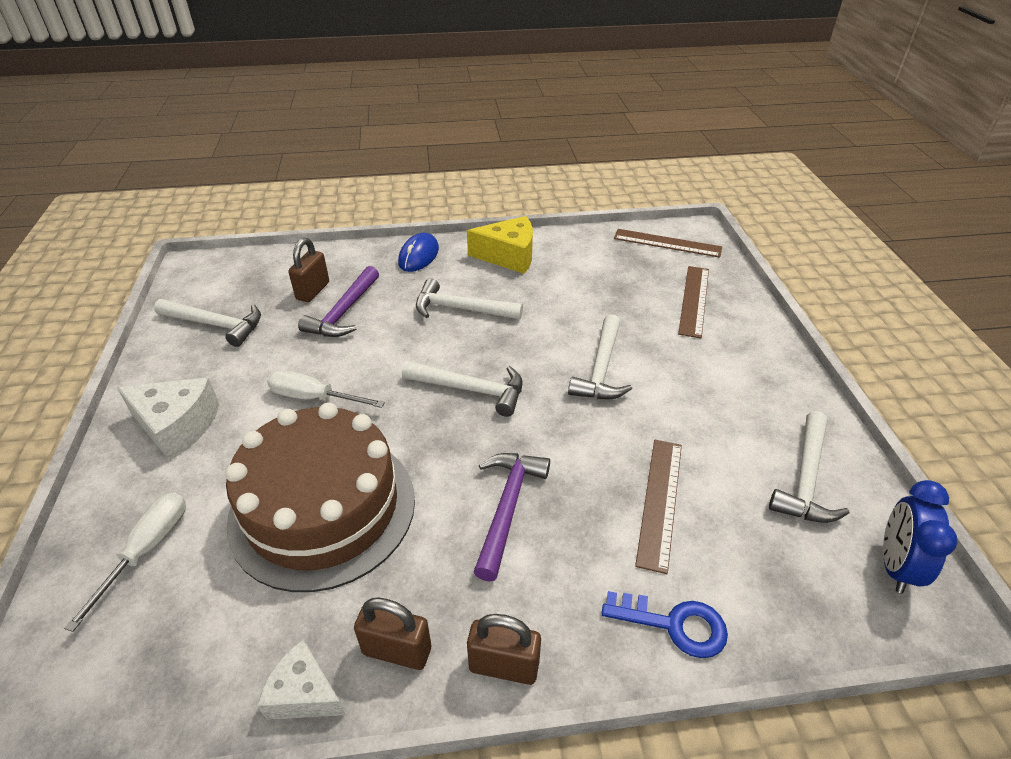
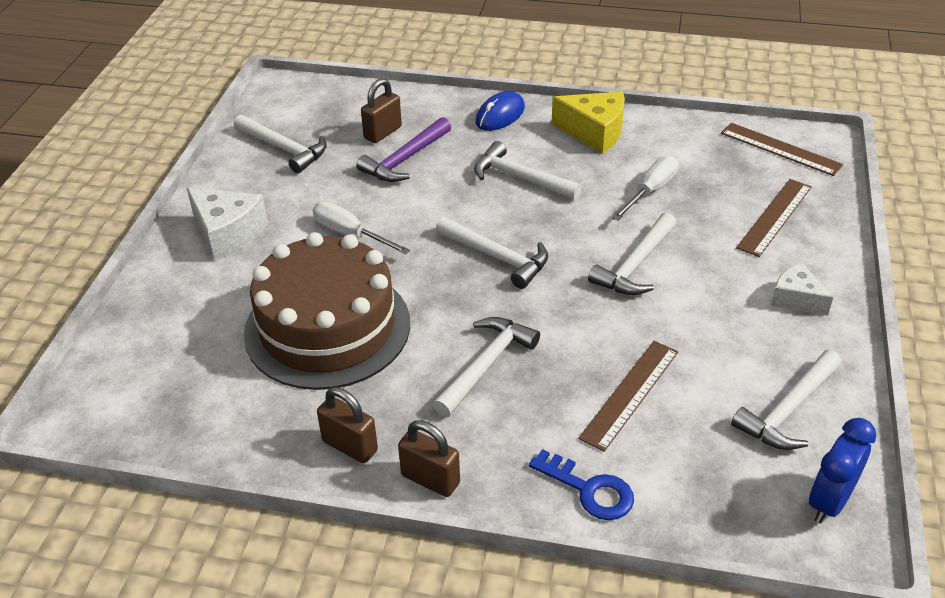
camera: 20 degrees right, 0 degrees up
white screwdriver [64,492,186,632] -> white screwdriver moved to [612,156,678,221]
white cheese [257,639,346,720] -> white cheese moved to [771,263,833,316]
purple hammer [474,453,550,582] -> white hammer [433,317,540,417]

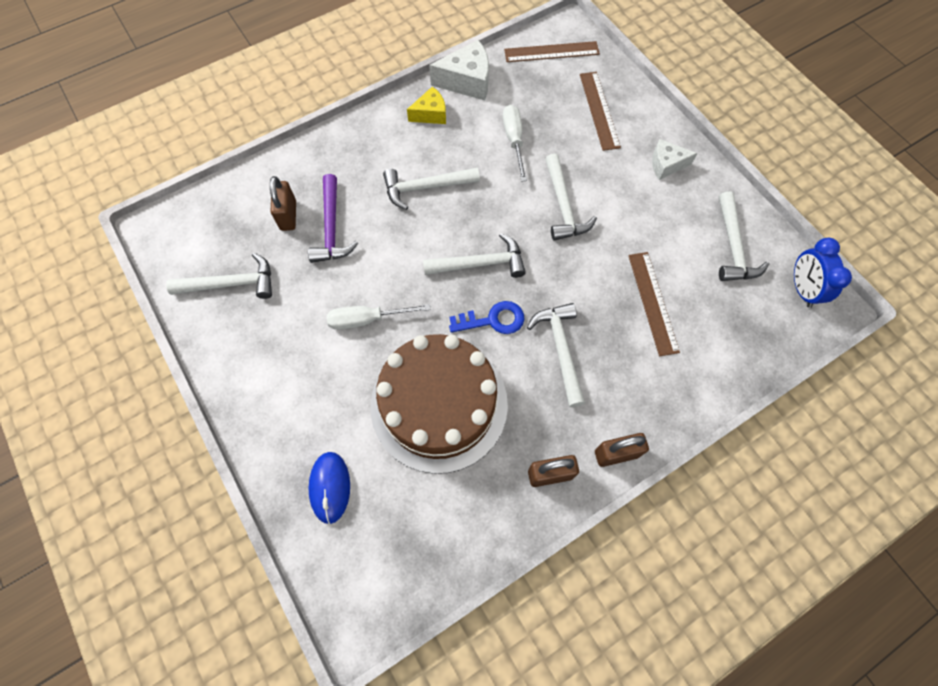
camera: 45 degrees left, 25 degrees up
white cheese [187,188,268,260] -> white cheese moved to [429,40,489,101]
blue mouse [476,91,525,131] -> blue mouse moved to [308,452,350,524]
blue key [529,449,634,520] -> blue key moved to [449,301,525,334]
yellow cheese [551,92,625,154] -> yellow cheese [407,86,446,124], size x0.64

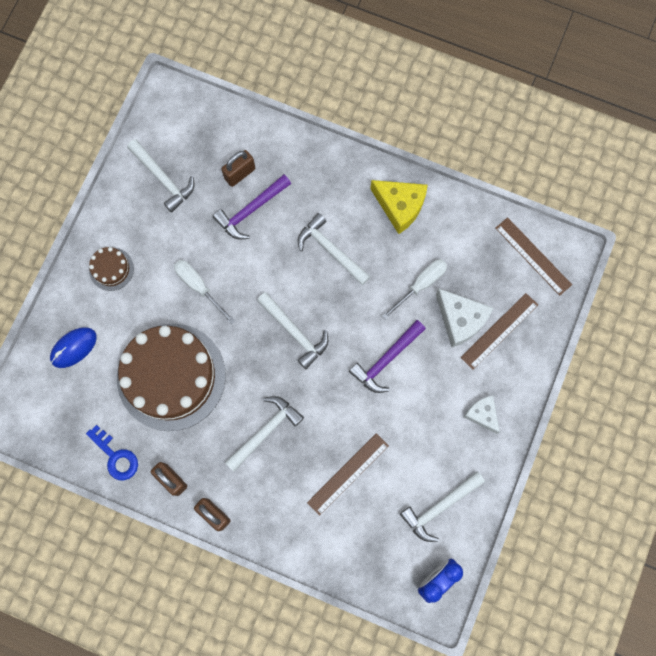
camera: 55 degrees right, 10 degrees up
yellow cheese [407,86,446,124] -> yellow cheese [370,180,428,234], size x1.56
white cheese [429,40,489,101] -> white cheese moved to [436,289,493,348]
blue key [449,301,525,334] -> blue key moved to [86,425,138,480]
white hammer [545,153,597,241] -> purple hammer [349,320,426,393]
none -> brown cake [89,247,134,291]

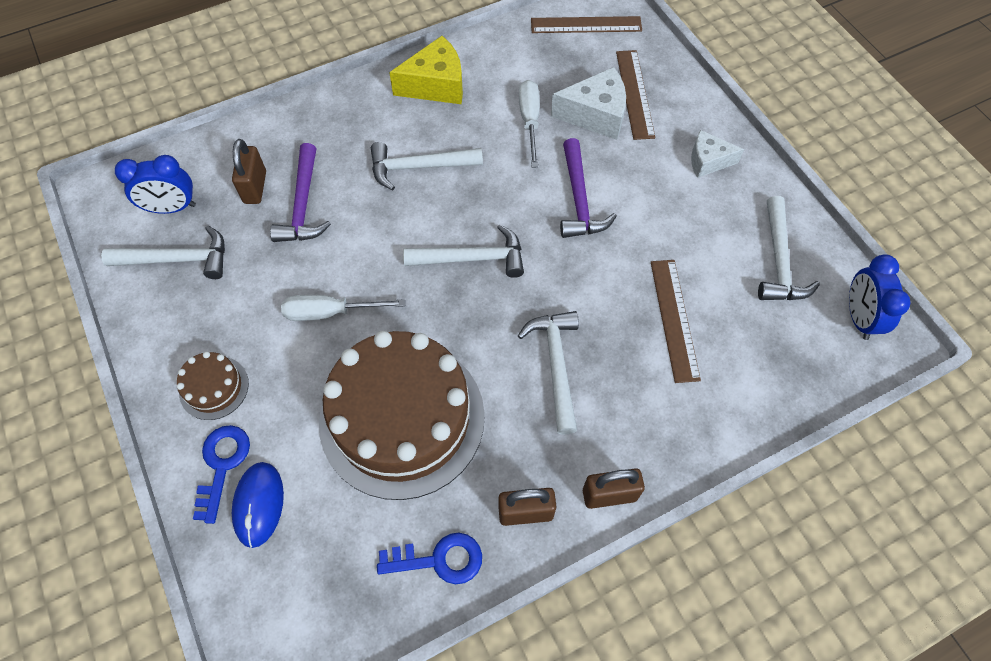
camera: 50 degrees left, 15 degrees down
none -> blue clock [115,155,196,214]
none -> blue key [193,425,250,524]

